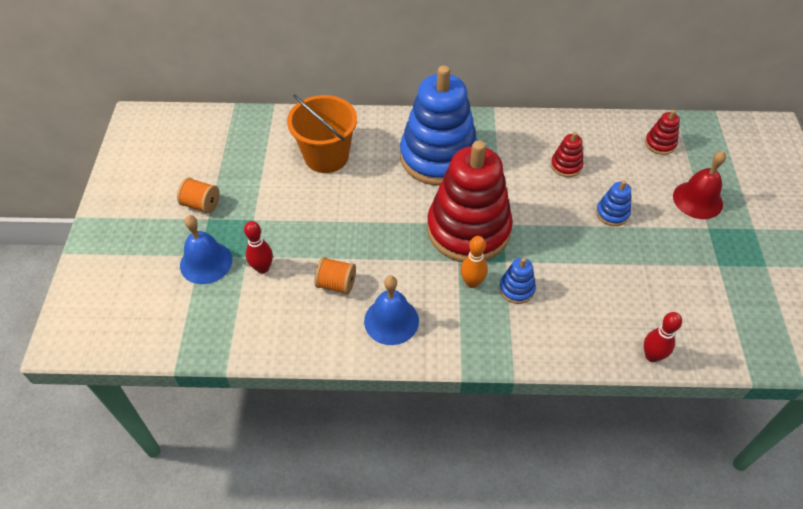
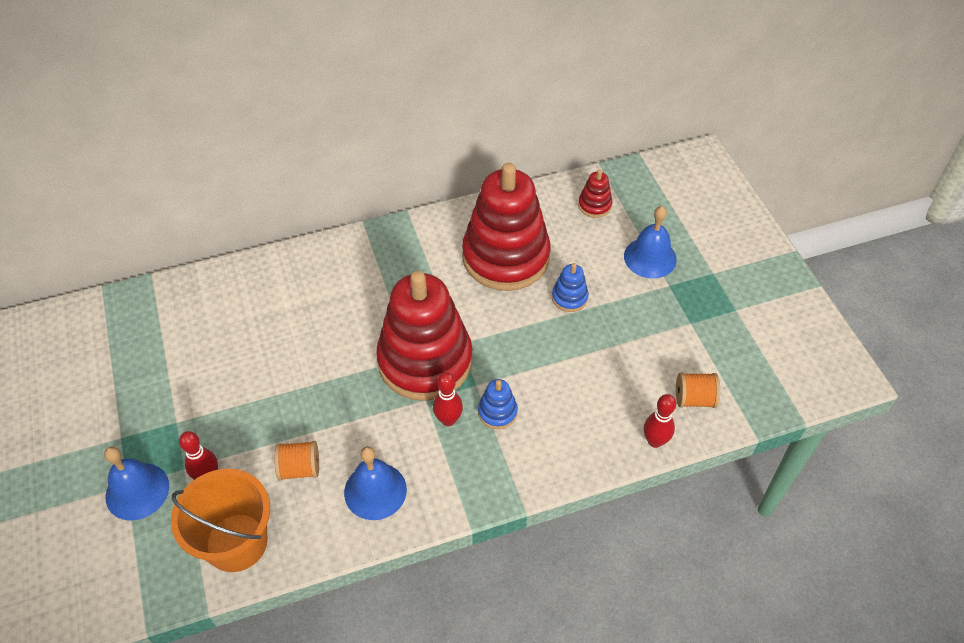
camera: 20 degrees left, 0 degrees up
orange spool [177,178,220,214] -> orange spool moved to [676,372,720,408]
orange bucket [287,94,357,173] -> orange bucket moved to [171,469,270,572]
blue stacking toy [400,65,478,186] -> none
orange bowling pin [461,236,488,288] -> red bowling pin [433,372,463,426]
red stacking toy [551,132,583,177] -> red stacking toy [462,162,551,291], size x2.49
red bell [673,151,726,219] -> blue bell [624,206,677,279]

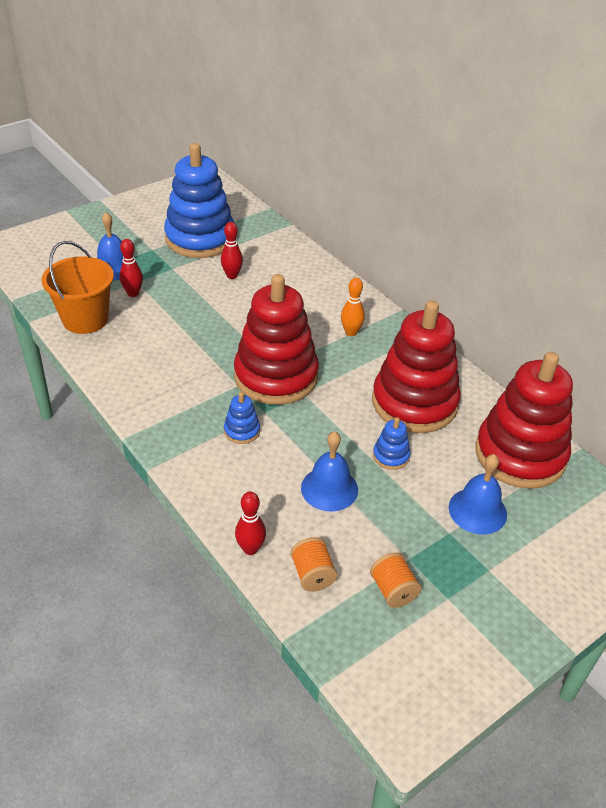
camera: 70 degrees right, 10 degrees down
orange spool [274,441,319,481] -> orange spool moved to [370,552,422,608]
blue bell [344,446,407,520] -> blue bell moved to [301,431,358,512]
red bowling pin [433,372,463,426] -> red bowling pin moved to [221,222,243,279]
red stacking toy [578,169,612,218] -> red stacking toy [475,352,573,489], size x2.49
none -> blue stacking toy [164,143,234,258]
none -> orange bowling pin [341,278,365,336]

